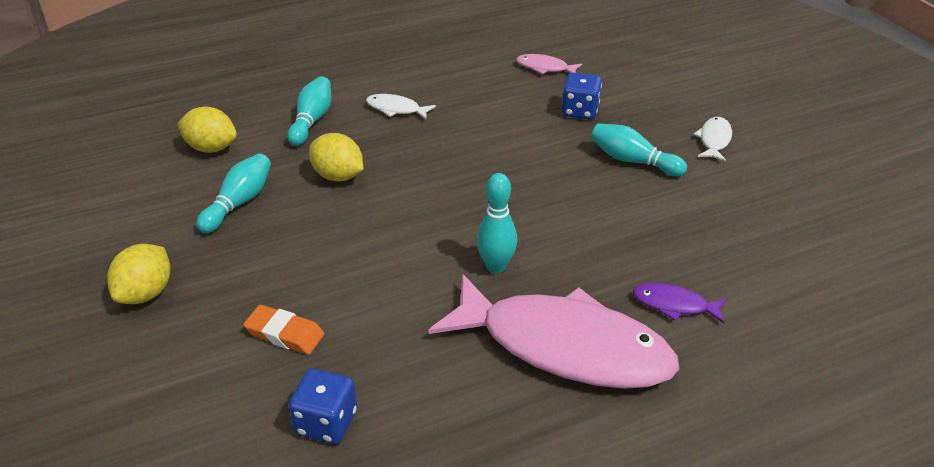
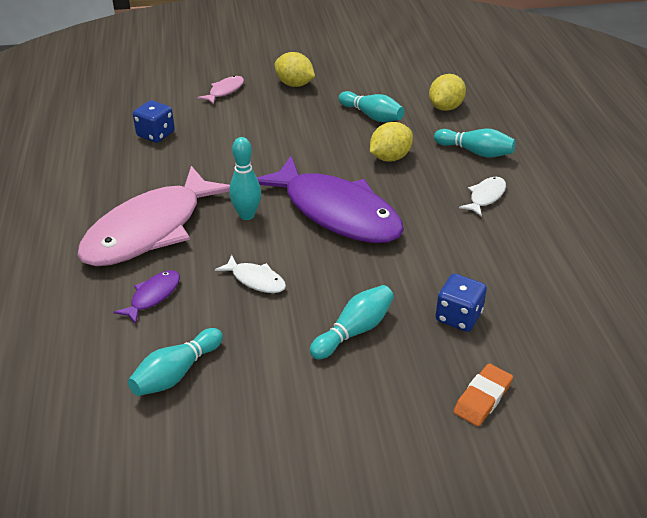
camera: 105 degrees right, 0 degrees up
orange eraser [243,305,324,354] -> orange eraser moved to [453,363,513,427]
pink fish [516,54,582,74] -> pink fish moved to [198,76,244,104]
white fish [693,117,732,162] -> white fish moved to [215,255,286,293]
none -> turquoise bowling pin [128,328,223,396]
none -> purple fish [257,156,404,243]

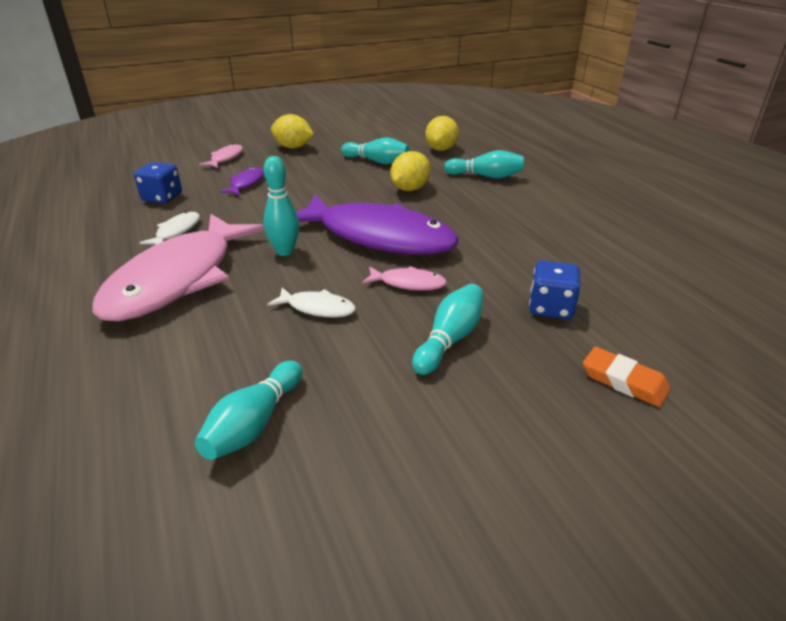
camera: 15 degrees left, 5 degrees down
purple fish [114,270,180,324] -> purple fish moved to [219,167,264,196]
orange eraser [453,363,513,427] -> orange eraser turned 75 degrees counterclockwise [583,347,670,407]
white fish [459,177,506,217] -> white fish moved to [140,212,200,245]
none -> pink fish [362,266,447,291]

